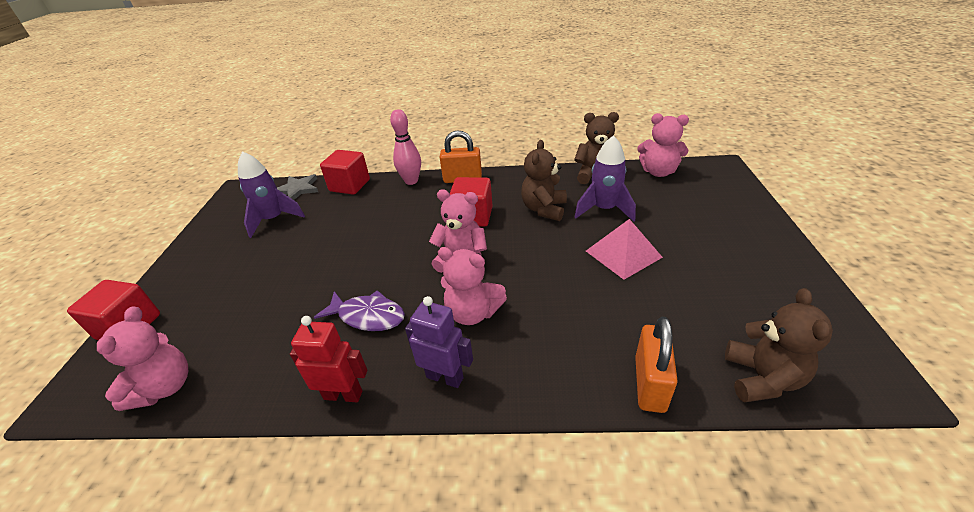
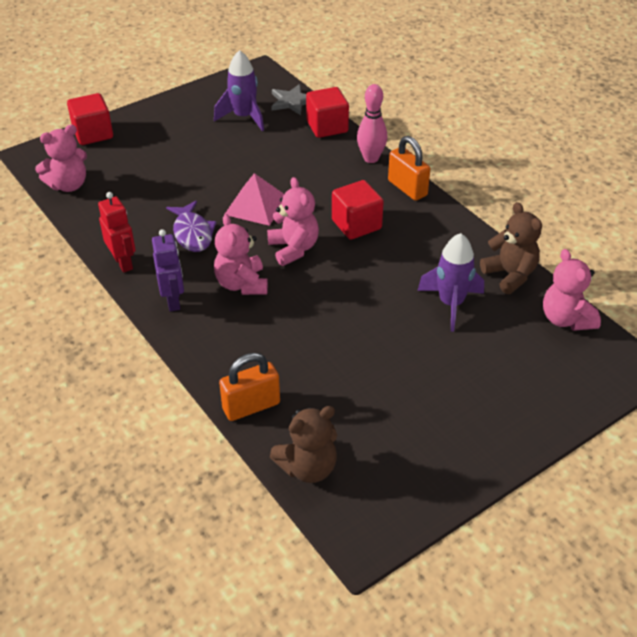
camera: 50 degrees right, 5 degrees up
brown teddy bear [521,140,567,221] -> none
pink pyramid [586,219,663,280] -> pink pyramid moved to [224,173,284,226]

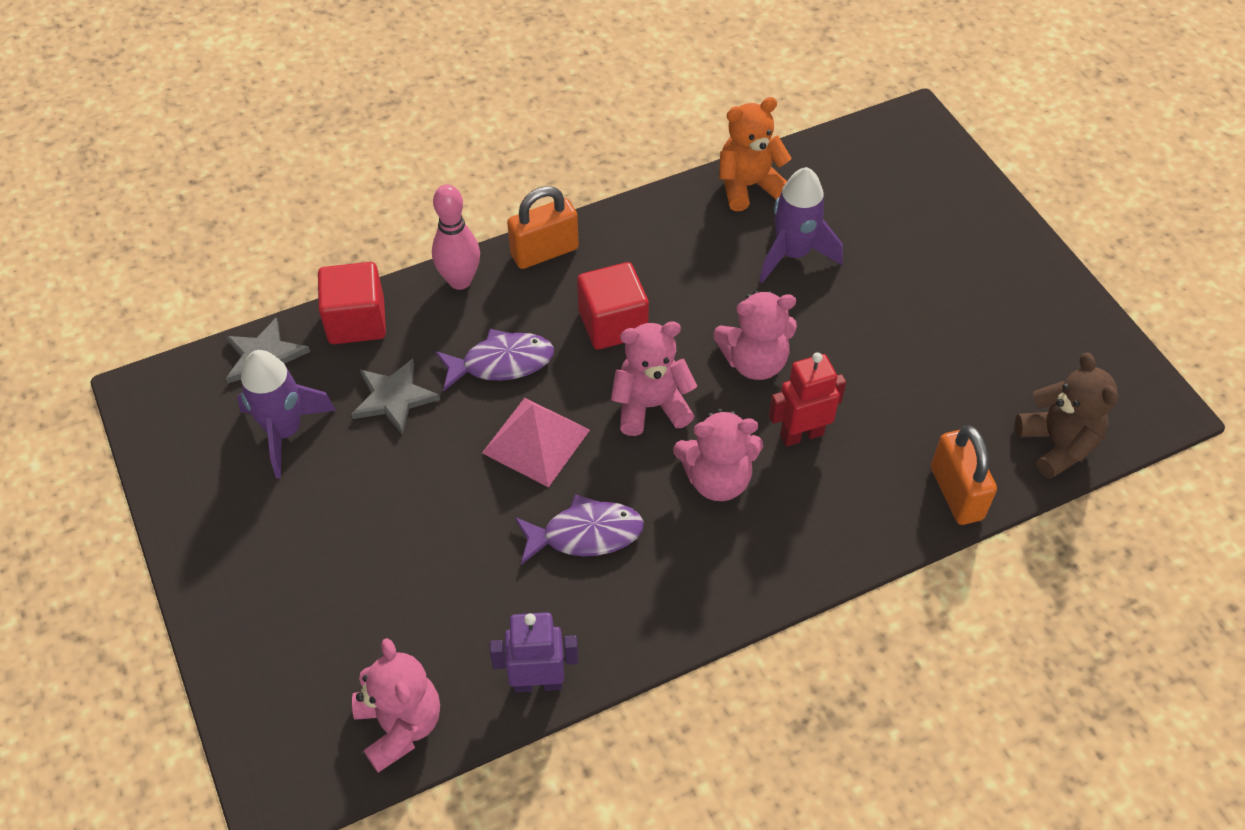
camera: 80 degrees left, 10 degrees up
red cube [67,93,113,145] -> none
red robot [98,192,136,273] -> red robot moved to [769,352,846,447]
purple robot [152,229,184,312] -> purple robot moved to [490,612,579,693]
brown teddy bear [480,202,542,294] -> orange teddy bear [719,97,792,211]
pink teddy bear [543,249,601,331] -> pink teddy bear moved to [713,291,797,380]
none -> grey star [352,359,440,435]
none -> purple fish [435,329,554,392]

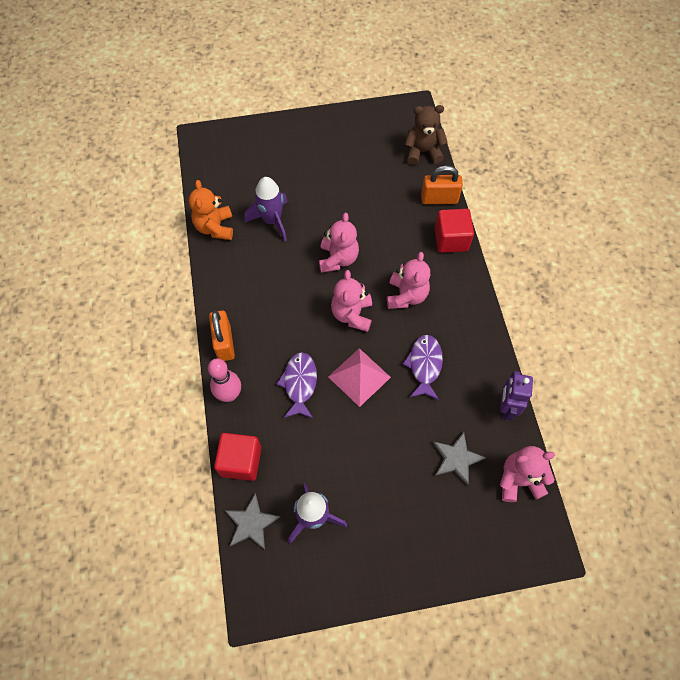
camera: 75 degrees left, 10 degrees up
grey star [352,359,440,435] -> grey star moved to [433,432,486,486]
red cube [577,262,649,350] -> red cube moved to [435,209,474,253]
red robot [769,352,846,447] -> none

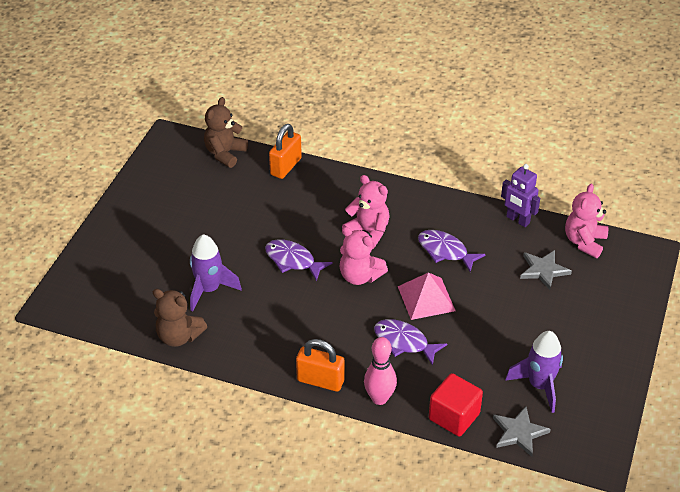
camera: 60 degrees left, 20 degrees down
orange teddy bear [189,180,233,240] -> brown teddy bear [153,289,207,347]
pink teddy bear [319,213,359,273] -> purple fish [265,239,333,282]
red cube [435,209,474,253] -> none

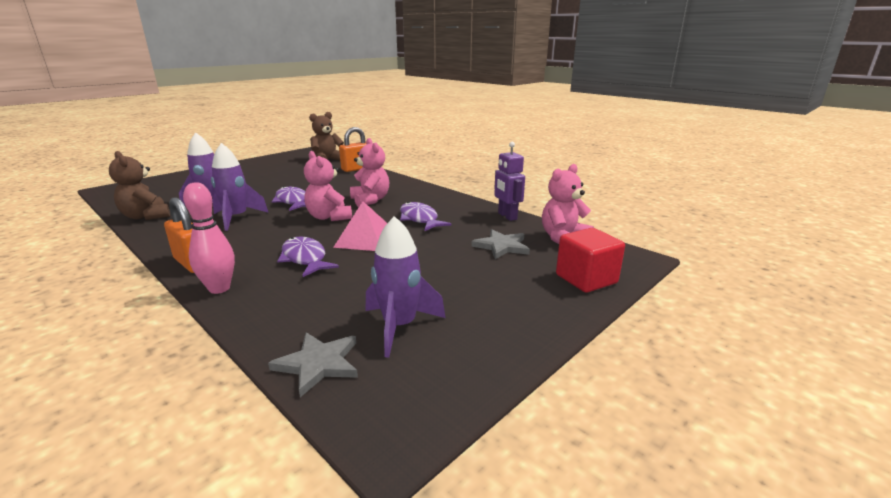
camera: 25 degrees right, 20 degrees down
red cube [429,373,483,437] -> red cube moved to [556,228,625,293]
none -> purple rocket [211,143,269,231]

